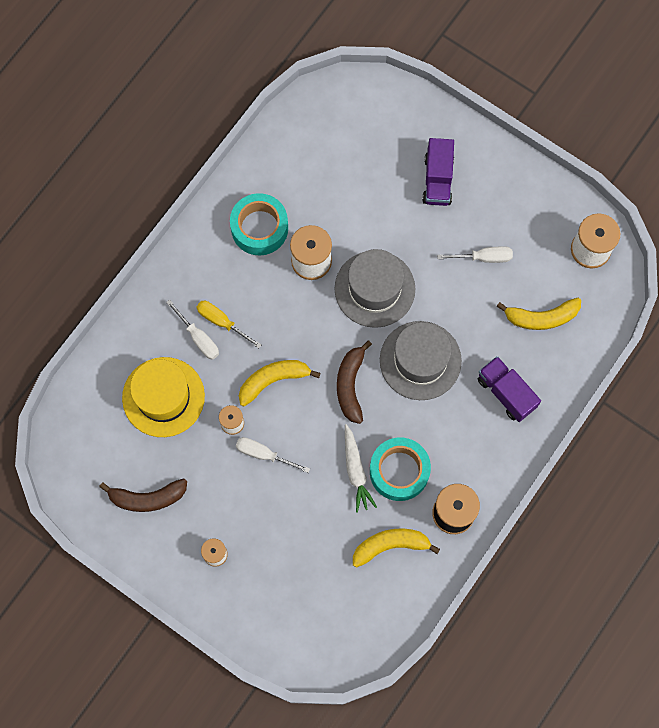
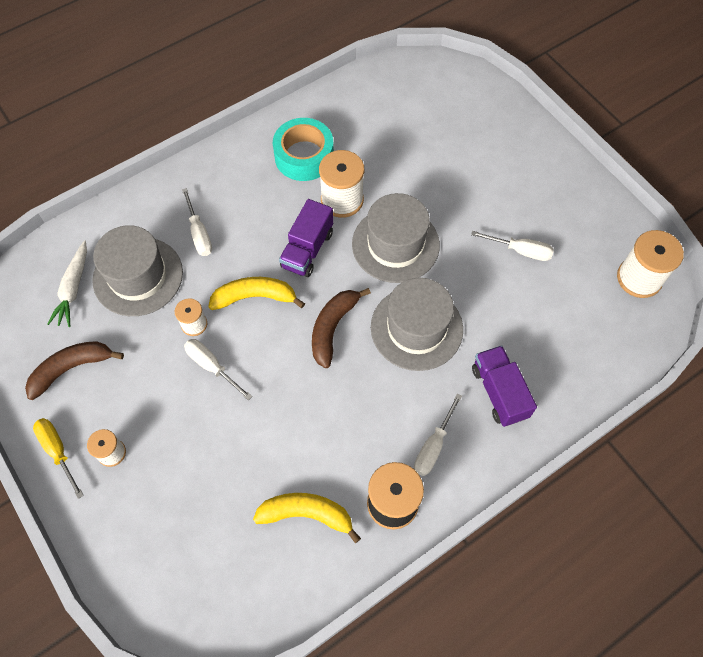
camera: 20 degrees right, 10 degrees down
brown banana [99,478,187,512] -> brown banana turned 135 degrees clockwise [25,341,124,400]
yellow hat [122,357,205,437] -> grey hat [92,225,183,316]
yellow screwdriver [196,301,262,348] -> yellow screwdriver moved to [33,418,84,499]
white carrot [345,424,377,513] -> white carrot moved to [47,240,87,327]
turquoise tape [370,437,431,501] -> none
purple truck [422,138,454,206] -> purple truck moved to [279,199,333,277]
yellow banana [496,298,581,330] -> none
none -> white screwdriver [414,394,462,476]

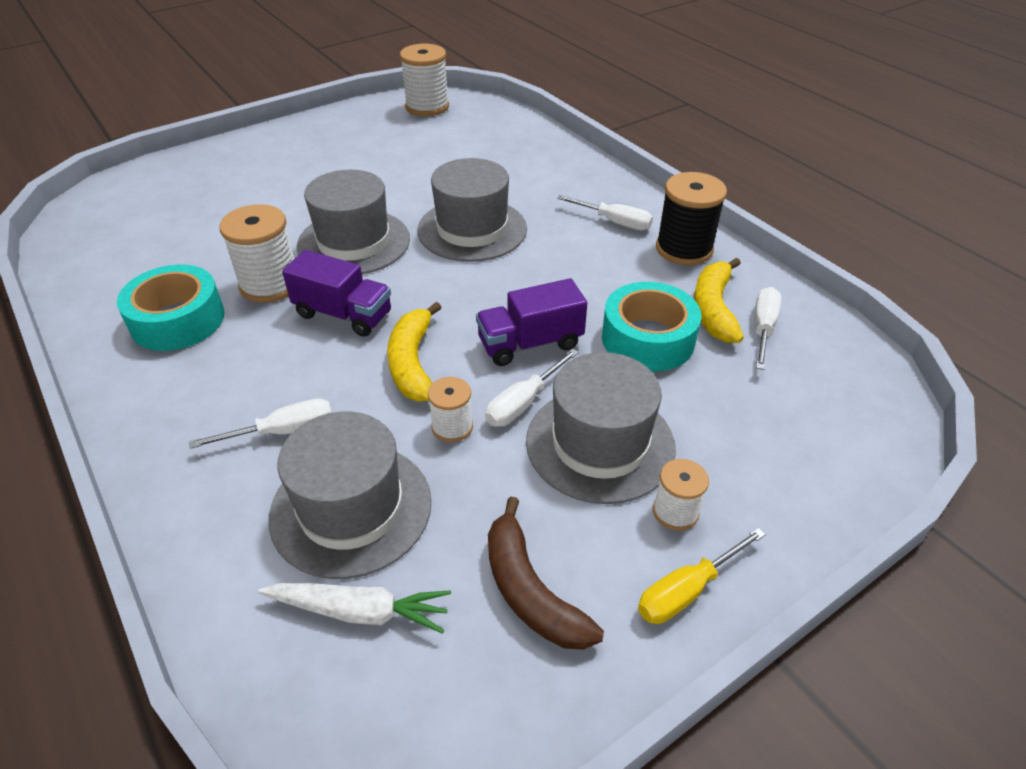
camera: 90 degrees left, 20 degrees down
brown banana [312,288,371,368] -> none
white screwdriver [471,231,554,261] -> white screwdriver moved to [755,287,781,370]
purple truck [472,345,537,427] -> purple truck moved to [476,278,587,366]
none -> grey hat [526,352,676,504]
none -> turquoise tape [602,282,701,371]

